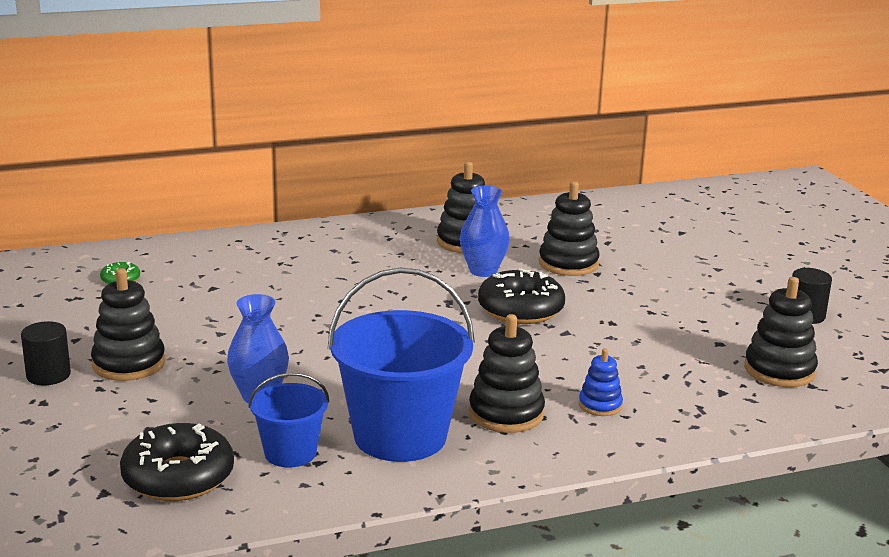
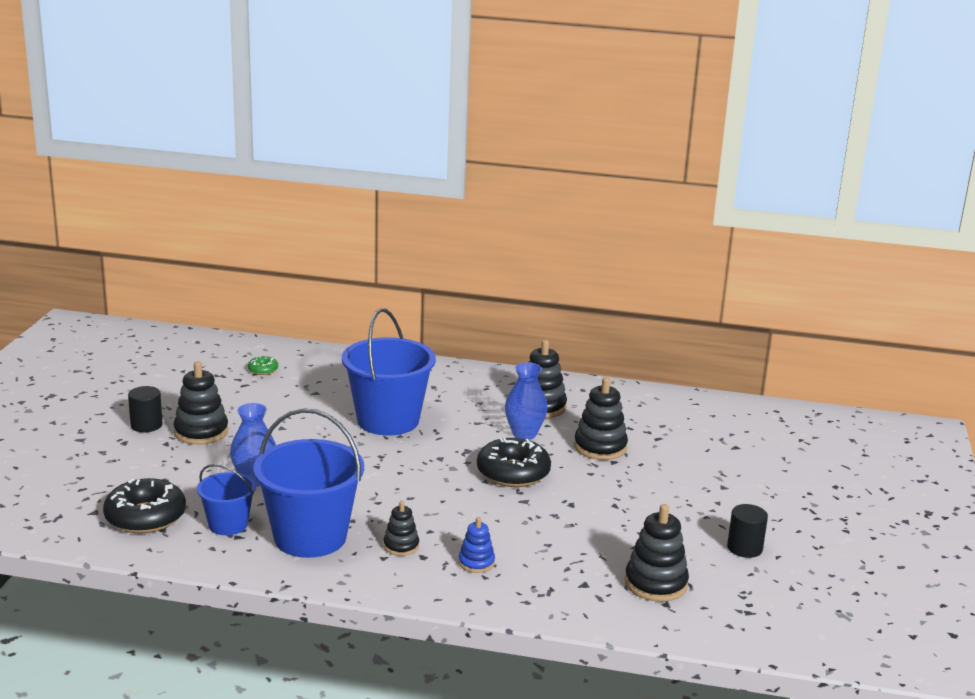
camera: 30 degrees right, 0 degrees up
black stacking toy [469,314,545,433] -> black stacking toy [383,501,419,556], size x0.59
none -> blue bucket [342,308,436,436]

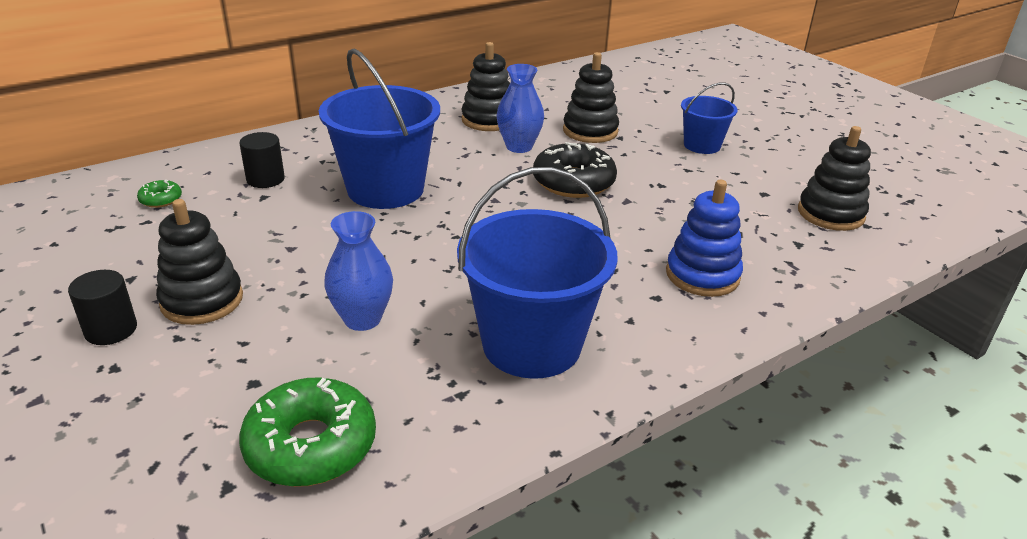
camera: 45 degrees left, 10 degrees up
black donut [103,478,186,534] -> green donut [239,378,376,487]
blue bucket [197,464,256,535] -> blue bucket moved to [681,82,738,154]
black stacking toy [383,501,419,556] -> none
blue stacking toy [458,517,495,573] -> blue stacking toy [666,180,743,297], size x1.70
black cylinder [727,504,768,558] -> black cylinder moved to [239,132,285,188]

